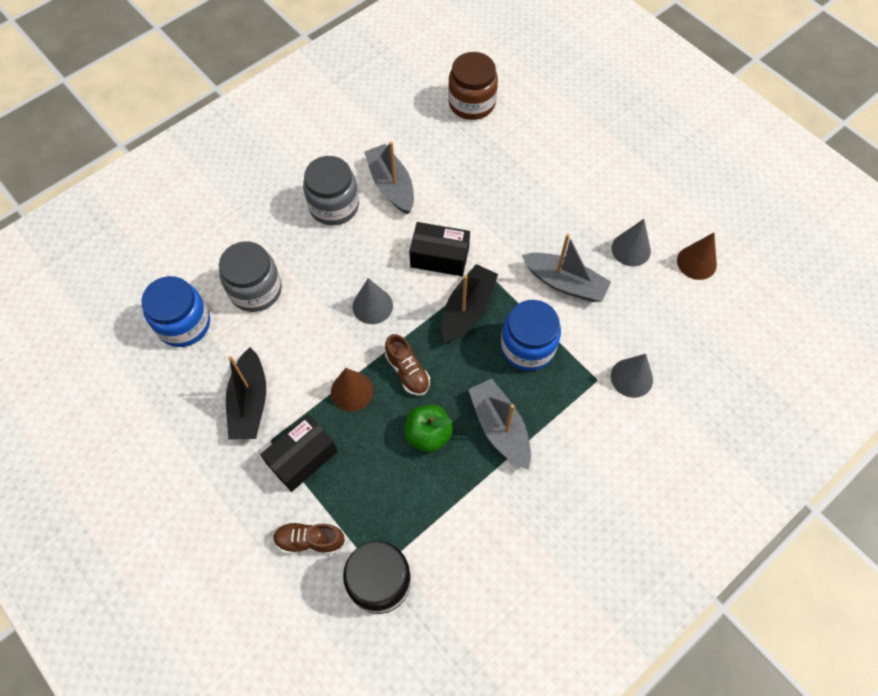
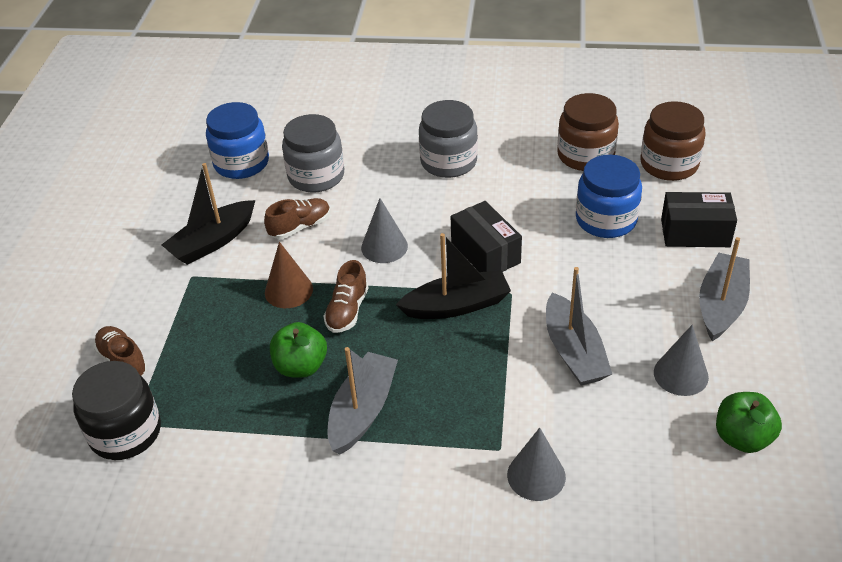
camera: 50 degrees right, 20 degrees down
black box [260,414,338,492] -> black box moved to [661,192,737,247]
grey boat [364,141,414,214] -> grey boat moved to [699,237,750,341]
blue jar [501,300,561,371] -> blue jar moved to [576,155,642,238]
brown cone [677,233,717,280] -> green apple [716,392,782,453]
none -> brown shoe [264,198,331,239]
none -> brown jar [557,93,619,171]

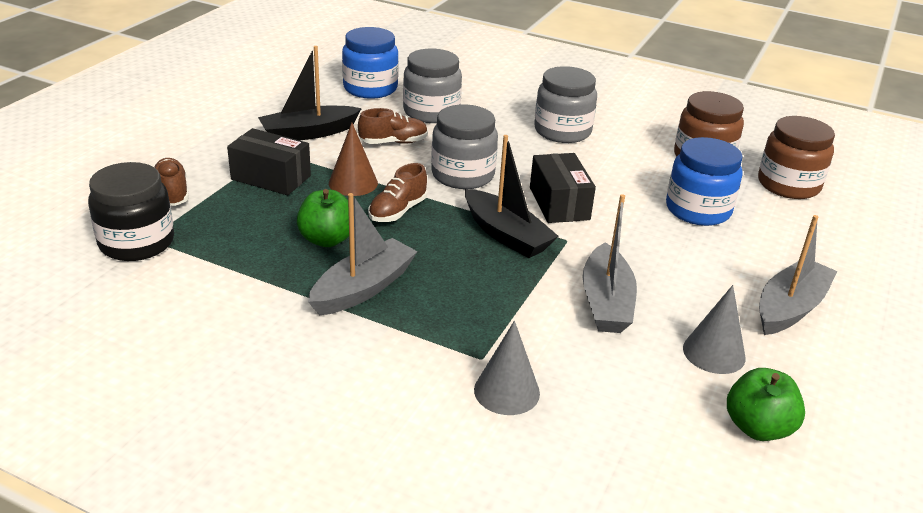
camera: 15 degrees right, 10 degrees down
grey cone [361,198,408,263] -> grey jar [431,105,498,189]
black boat [396,233,511,319] -> black boat turned 45 degrees clockwise [465,135,559,258]
black box [661,192,737,247] -> black box moved to [227,128,311,195]

